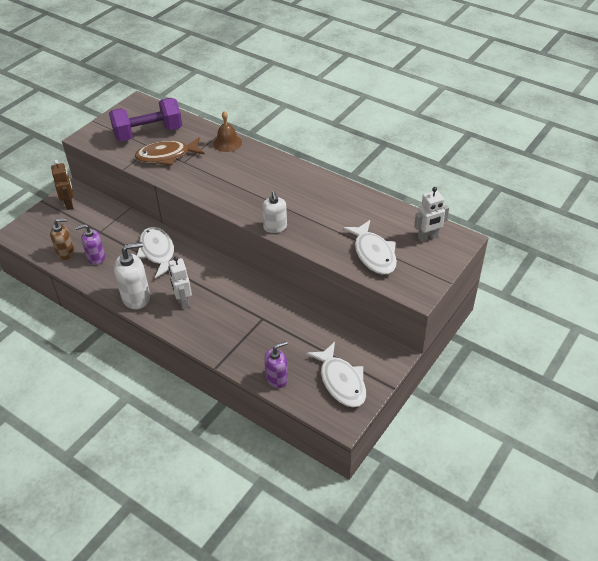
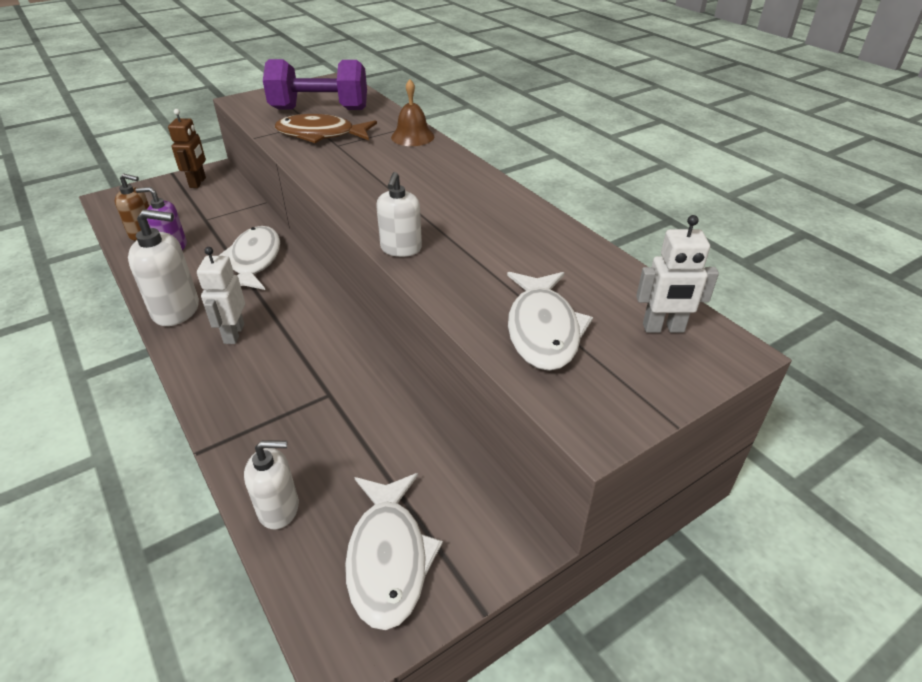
camera: 20 degrees right, 5 degrees down
purple soap dispenser [264,341,288,388] -> white soap dispenser [244,441,299,529]

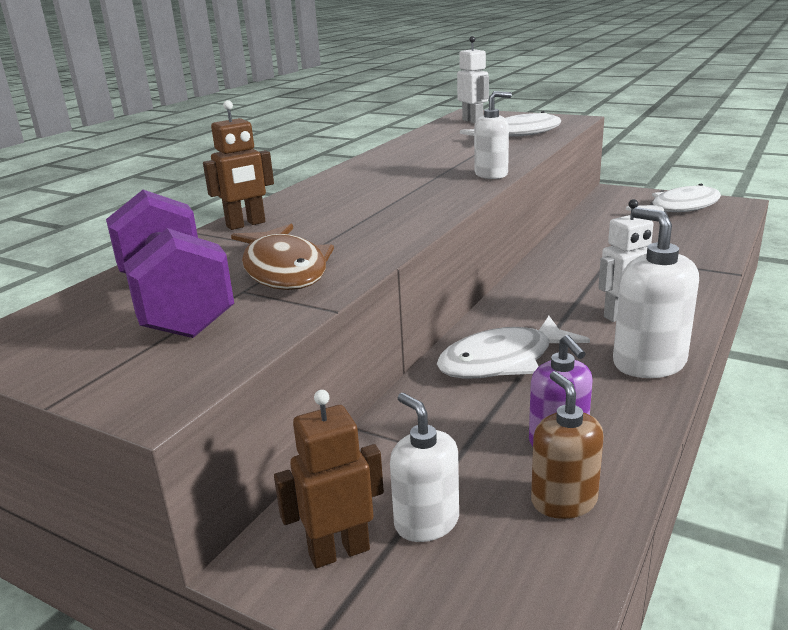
camera: 115 degrees left, 15 degrees down
white soap dispenser [244,441,299,529] -> white soap dispenser moved to [390,393,459,542]
brown bell [391,79,434,146] -> brown robot [203,100,274,230]

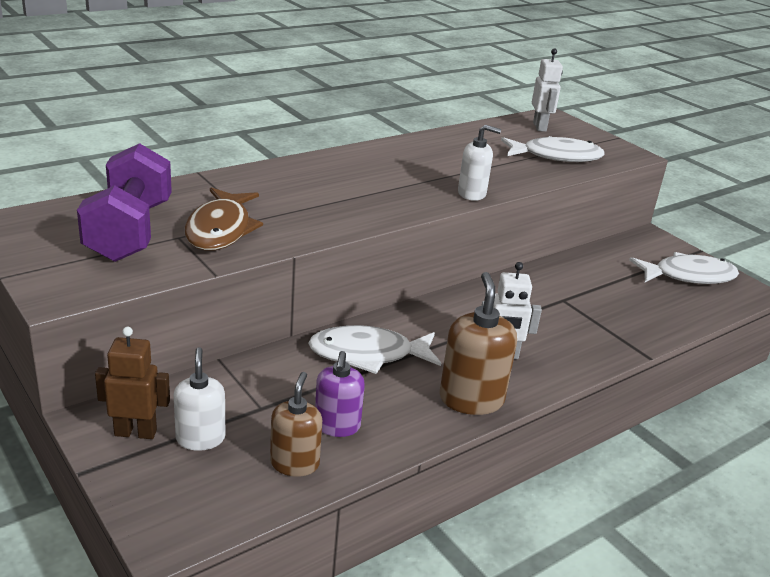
camera: 20 degrees right, 5 degrees up
brown robot [203,100,274,230] -> none
white soap dispenser [613,207,699,378] -> brown soap dispenser [439,272,517,415]

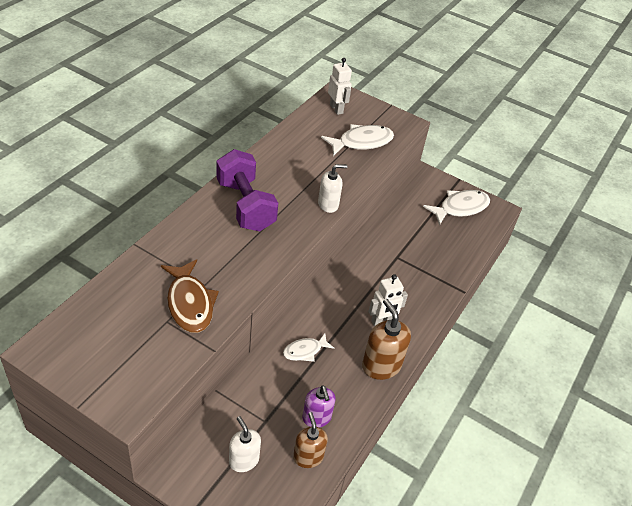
camera: 25 degrees left, 15 degrees up
purple dumbbell [77,143,172,262] -> purple dumbbell moved to [216,149,278,231]
brown robot [95,327,170,439] -> none
white fish [308,325,441,374] -> white fish [283,333,334,362], size x0.59

